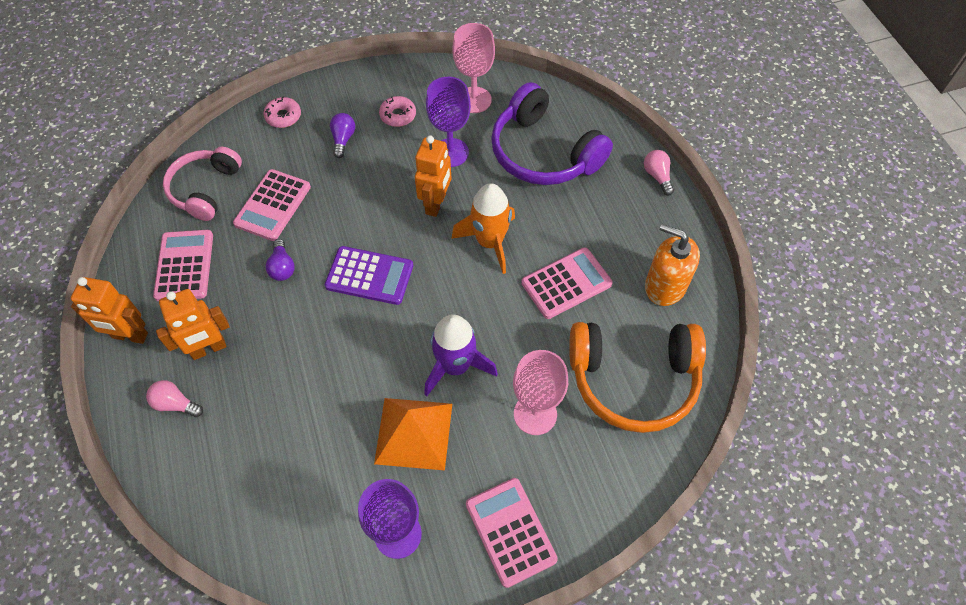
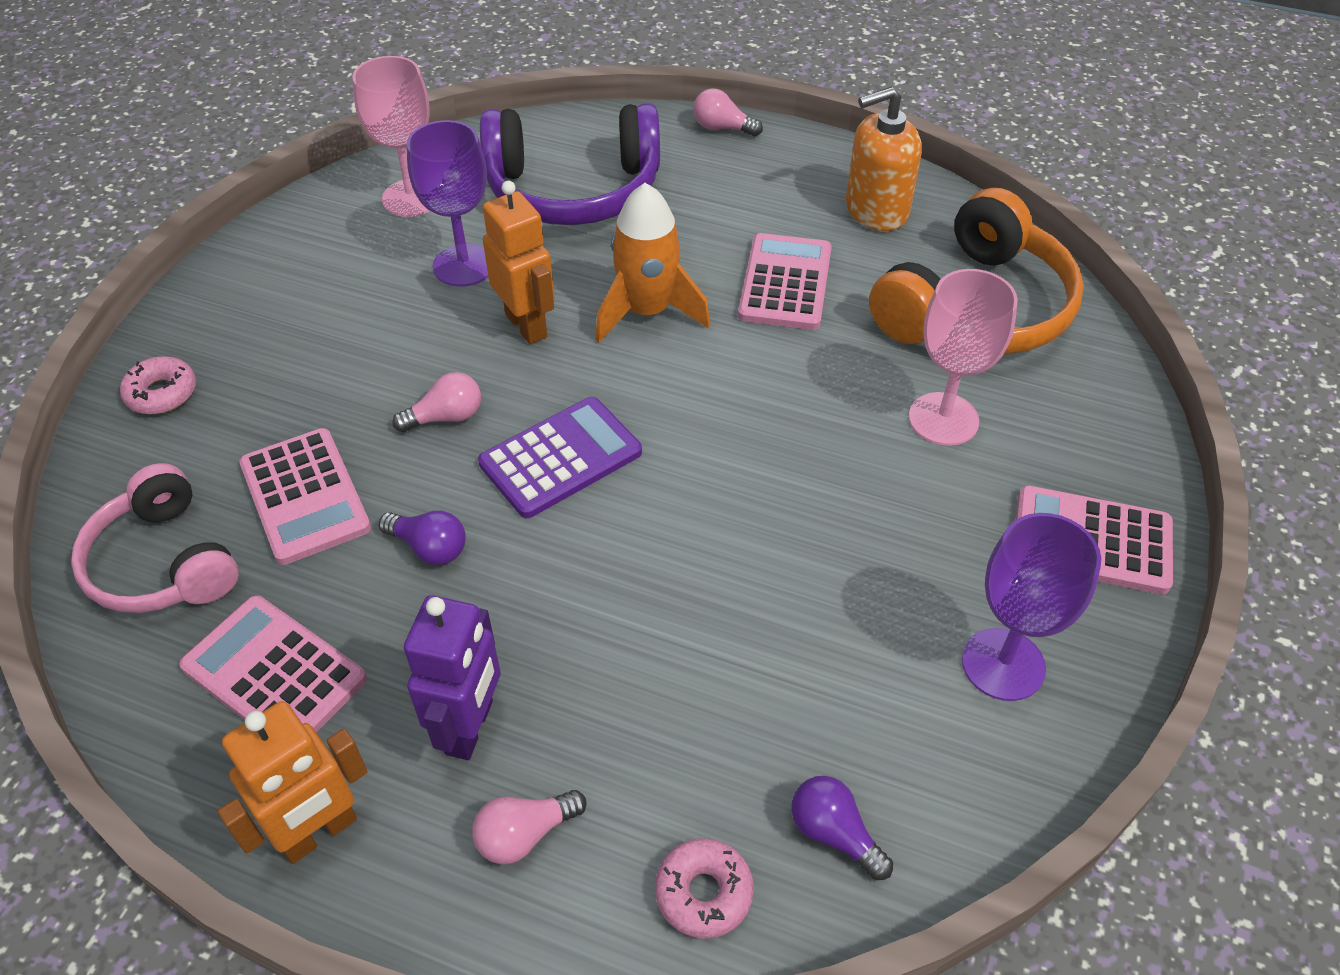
camera: 50 degrees left, 10 degrees down
orange robot [156,289,230,360] -> purple robot [404,595,501,760]
purple light bulb [330,113,355,158] -> purple light bulb moved to [791,776,893,880]
orange pyramid [374,398,452,470] -> none
pink donut [379,96,416,127] -> pink donut moved to [655,838,754,938]
purple rocket [424,315,498,396] -> none
none -> pink light bulb [392,372,481,433]

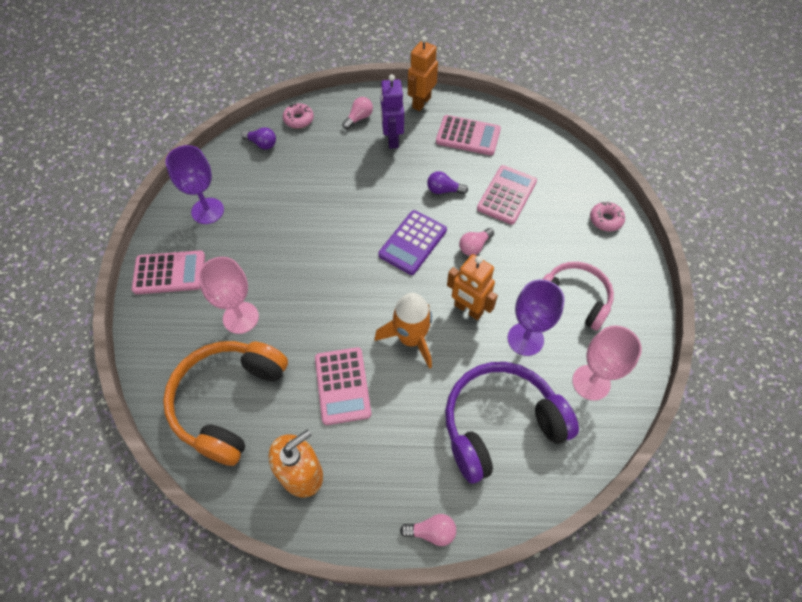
camera: 160 degrees right, 10 degrees up
pink headphones [71,463,239,613] -> pink headphones moved to [543,262,614,331]
pink calculator [239,428,371,565] -> pink calculator turned 75 degrees clockwise [477,165,537,225]

